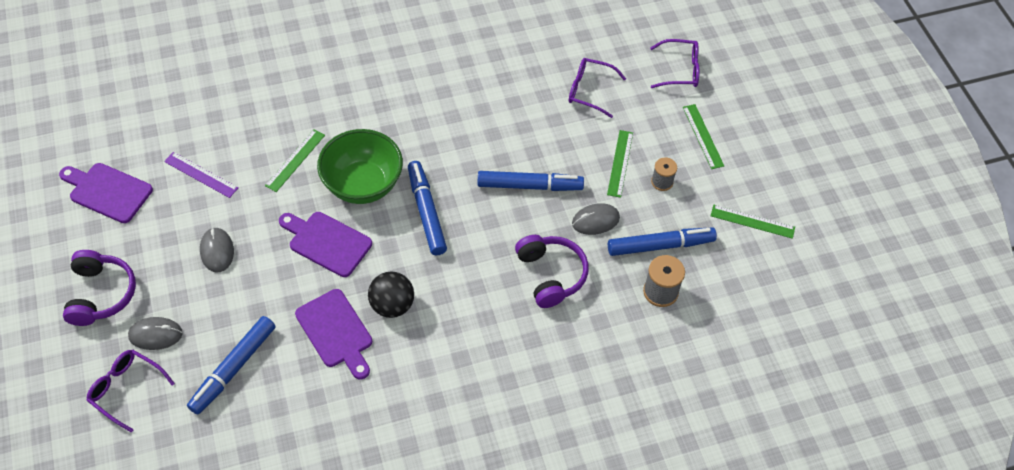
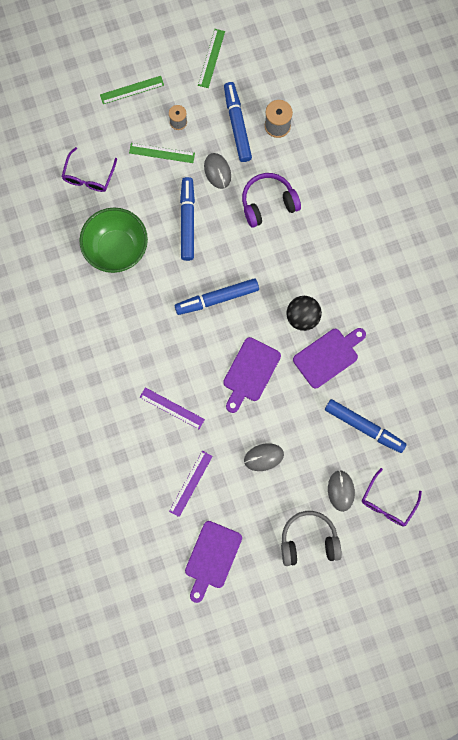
camera: 90 degrees left, 20 degrees up
purple headphones [63,250,136,326] -> grey headphones [281,511,342,566]
green ruler [265,129,325,192] -> purple ruler [140,387,205,429]
green bowl [317,129,403,204] -> green bowl moved to [79,208,148,273]
purple glasses [650,39,700,88] -> none

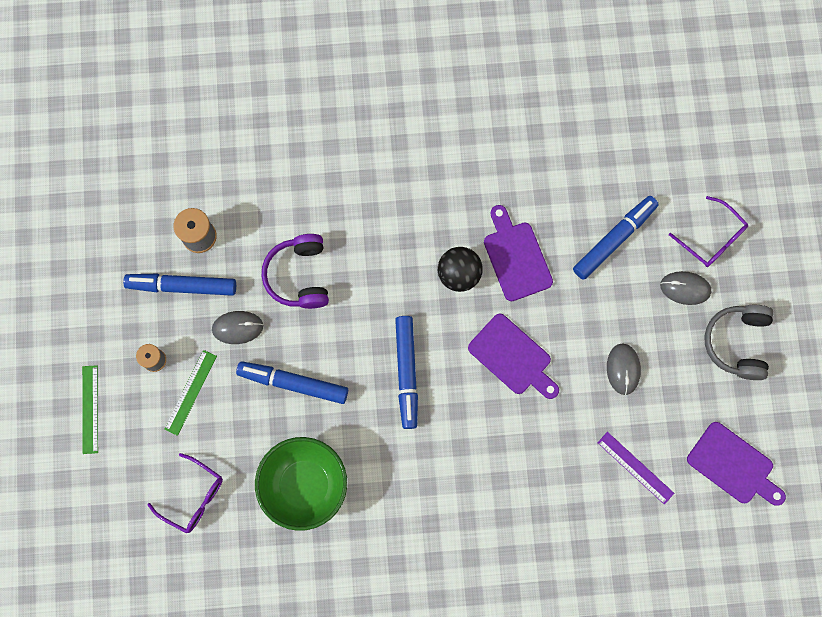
camera: 75 degrees left, 0 degrees up
purple ruler [140,387,205,429] -> none
green ruler [198,29,225,88] -> none

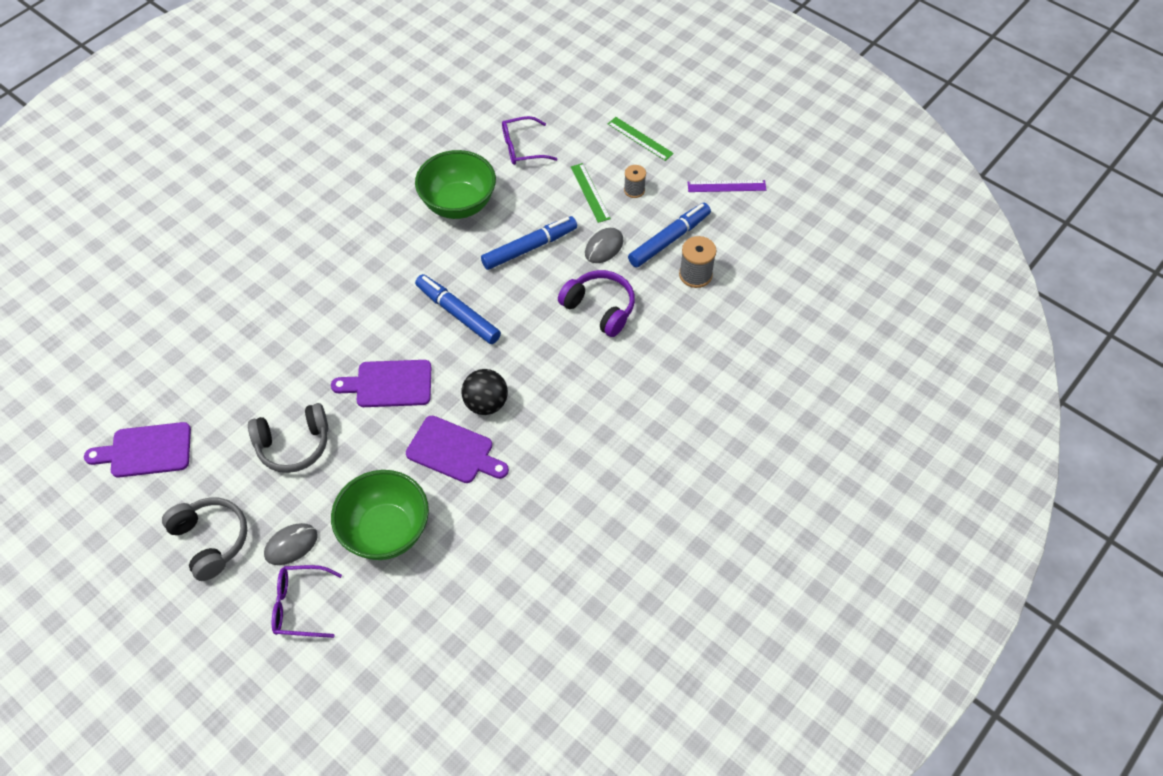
camera: 135 degrees right, 20 degrees down
blue marker [573,196,659,280] -> green bowl [331,470,429,560]
purple ruler [597,432,674,505] -> purple ruler moved to [687,180,766,192]
grey mouse [607,344,641,395] -> grey headphones [248,403,328,473]

